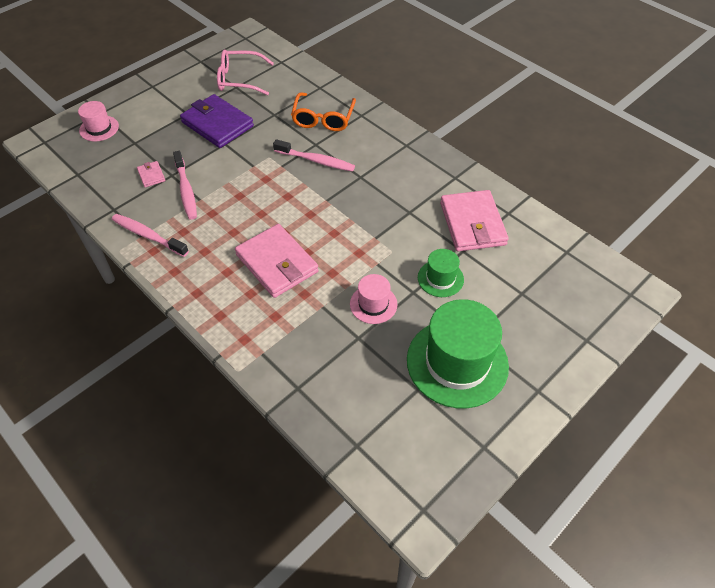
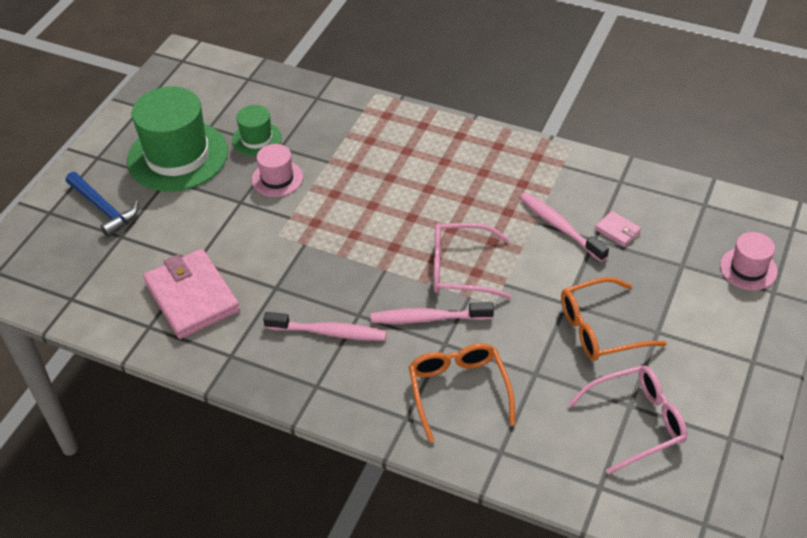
camera: 160 degrees right, 5 degrees down
pink toothbrush [112,214,189,257] -> pink toothbrush moved to [263,312,387,341]
purple wallet [180,94,254,148] -> orange glasses [561,277,667,361]
pink wallet [235,224,319,298] -> none
green hat [418,249,464,297] -> green hat moved to [232,105,282,156]
none -> blue hammer [66,172,139,237]
none -> pink glasses [434,223,511,299]

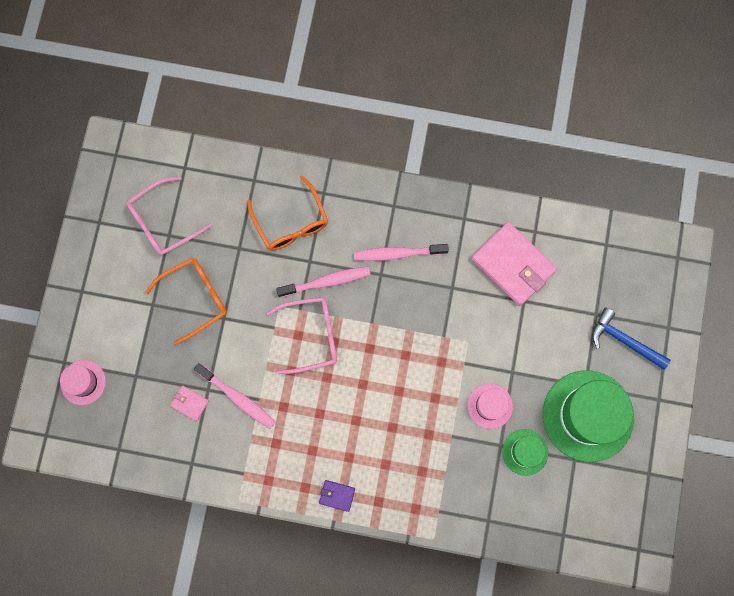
camera: 165 degrees right, 30 degrees up
none -> purple wallet [319,480,355,512]

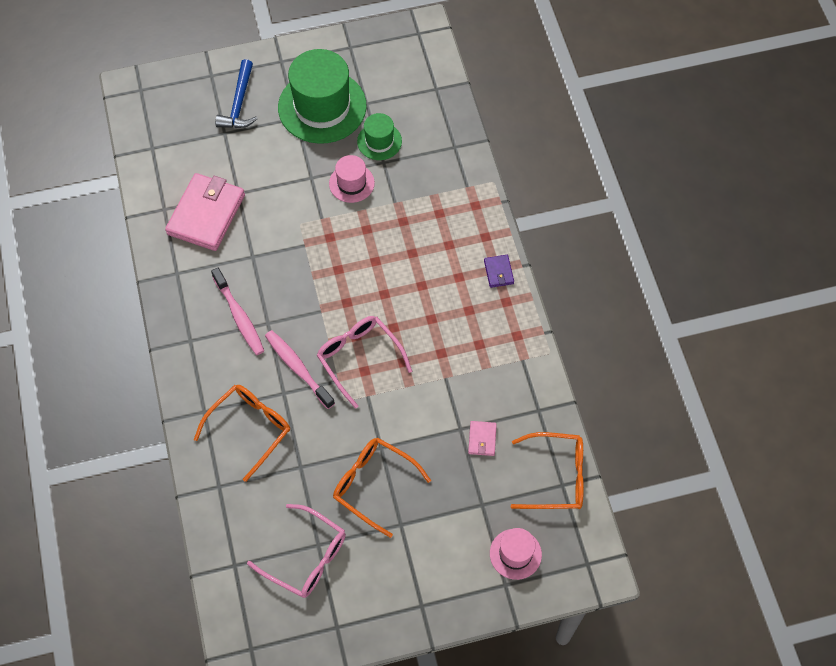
camera: 115 degrees left, 15 degrees down
pink toothbrush [194,363,276,429] -> none
none -> orange glasses [511,432,584,509]

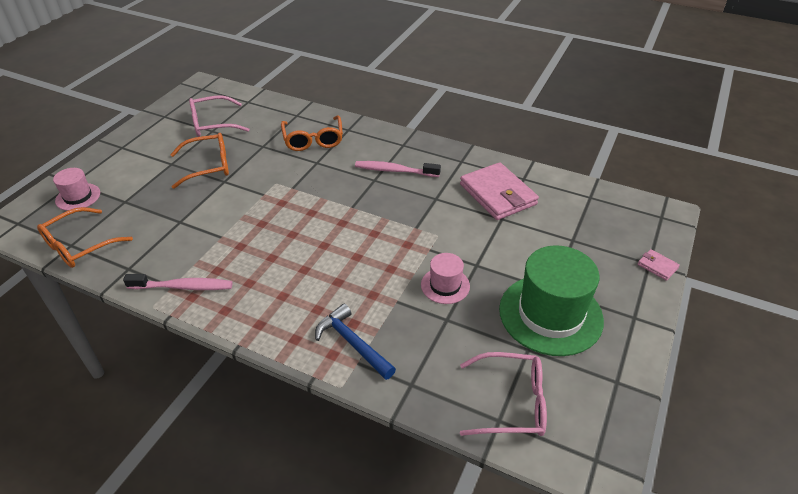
camera: 130 degrees right, 20 degrees down
blue hammer [215,59,257,128] -> blue hammer moved to [315,304,396,380]
pink toothbrush [265,330,335,409] -> pink toothbrush moved to [123,274,233,290]
pink glasses [317,316,412,409] -> pink glasses moved to [460,352,547,436]
green hat [357,113,402,160] -> none
pink wallet [468,421,497,456] -> pink wallet moved to [638,249,680,281]
purple wallet [484,255,514,288] -> none

